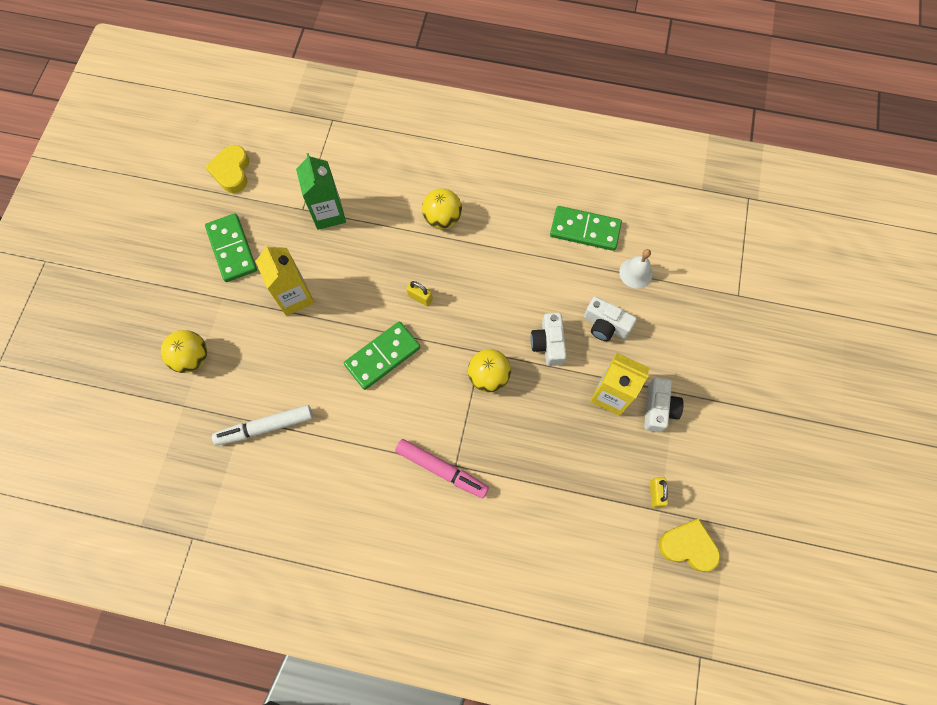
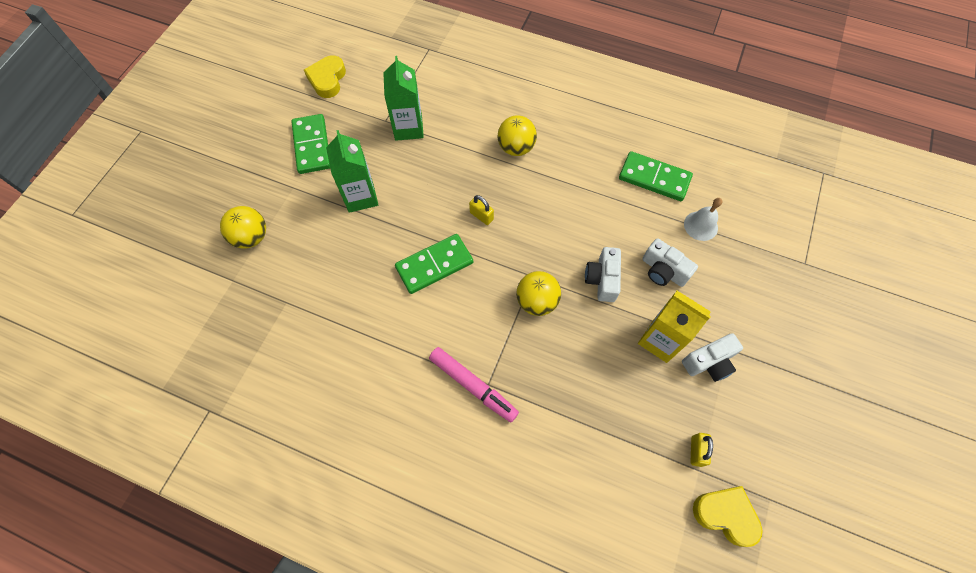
camera: 10 degrees right, 5 degrees down
white marker [212,405,313,446] -> none
yellow carton [255,245,314,316] -> green carton [326,130,378,213]
white camera [644,377,684,432] -> white camera turned 45 degrees clockwise [682,333,743,382]

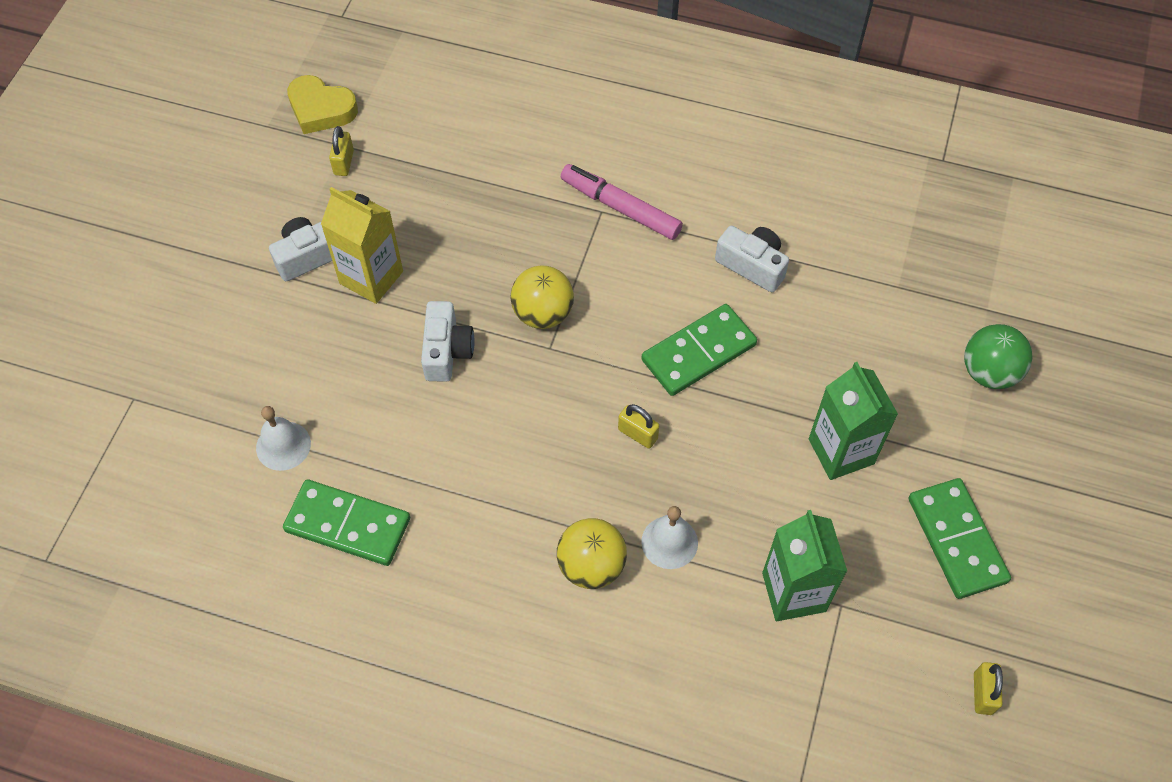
camera: 175 degrees right, 5 degrees down
yellow ball [220,206,266,249] -> green ball [964,324,1033,389]
yellow heart [304,55,346,98] -> yellow padlock [974,662,1003,715]
white camera [642,238,698,287] -> white camera moved to [715,226,789,292]
none -> white bell [641,506,698,569]

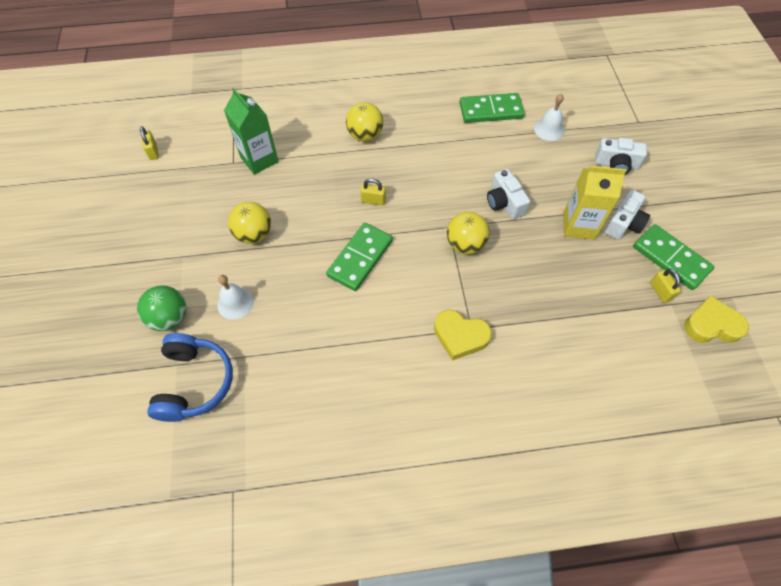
camera: 155 degrees right, 0 degrees up
pink marker [561,164,683,240] -> yellow heart [434,309,492,360]
white bell [641,506,698,569] -> white bell moved to [217,275,254,319]
white camera [715,226,789,292] -> white camera moved to [595,138,647,175]
green carton [809,362,898,480] -> yellow ball [228,202,271,244]
green domino [909,478,1011,599] -> green domino moved to [633,224,714,290]
none -> blue headphones [147,333,233,422]

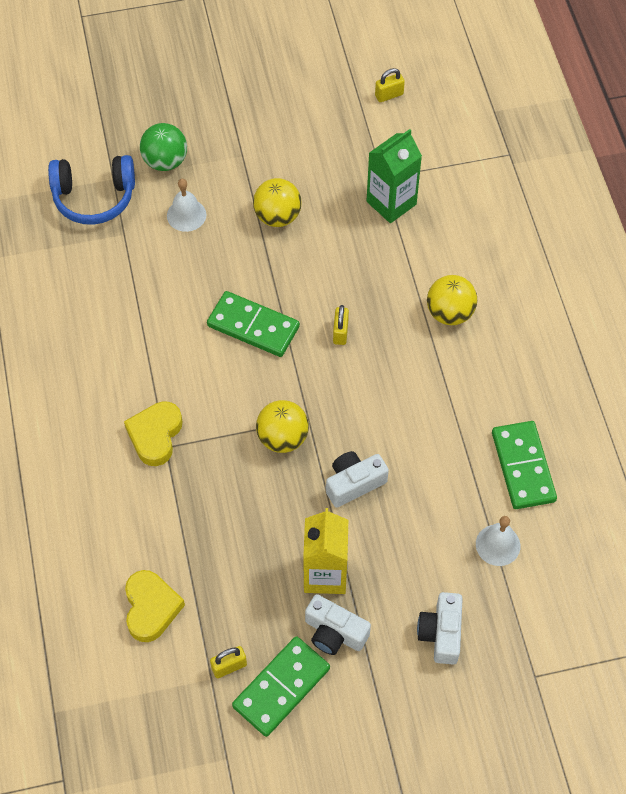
camera: 85 degrees right, 0 degrees up
yellow heart [684,295,749,343] -> yellow heart moved to [125,570,185,642]

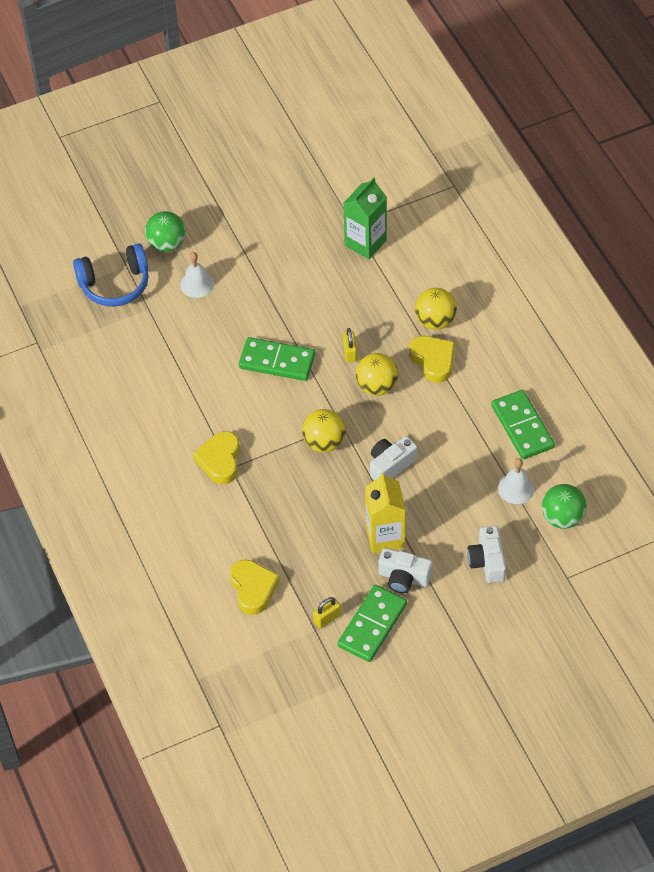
camera: 10 degrees left, 5 degrees down
yellow ball [253,178,302,227] -> yellow ball moved to [356,353,398,396]
yellow padlock [375,68,405,102] -> none
none -> yellow heart [409,336,455,383]
none -> green ball [542,484,587,529]

